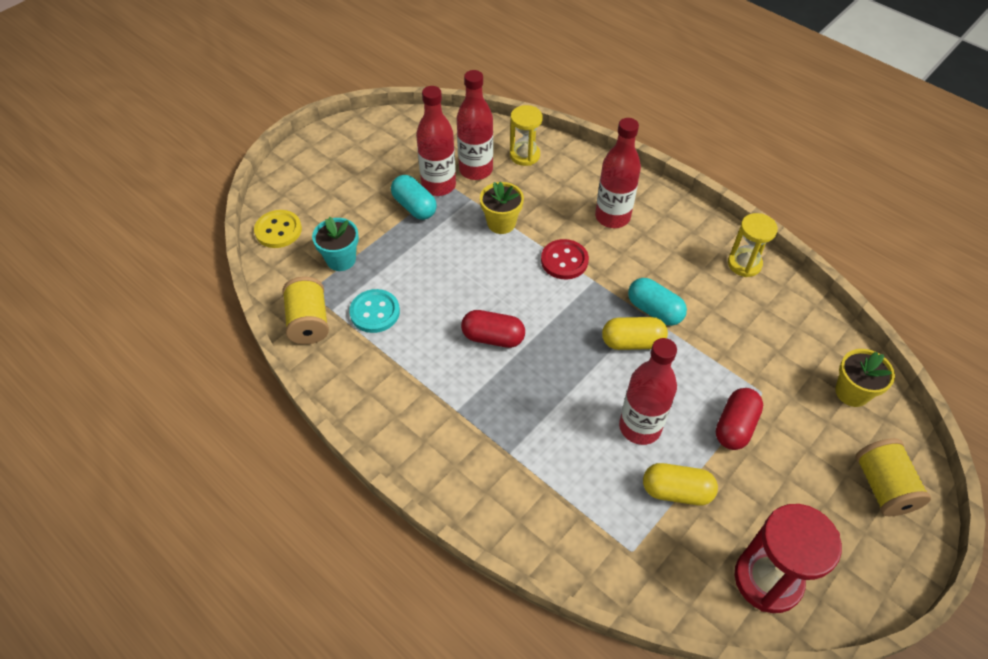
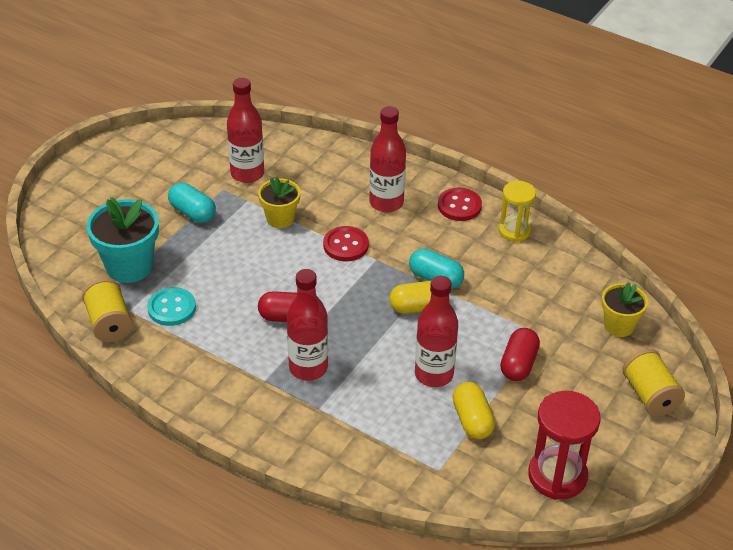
camera: 10 degrees left, 10 degrees down
yellow button [254,210,302,248] -> none
turquoise flower pot [312,217,359,271] -> turquoise flower pot [87,197,159,283], size x1.60
red bottle [416,86,456,196] -> red bottle moved to [287,269,328,381]
yellow hourglass [510,105,543,166] -> none
yellow capsule [643,463,718,505] -> yellow capsule turned 75 degrees clockwise [452,382,495,439]
none -> red button [438,188,482,221]

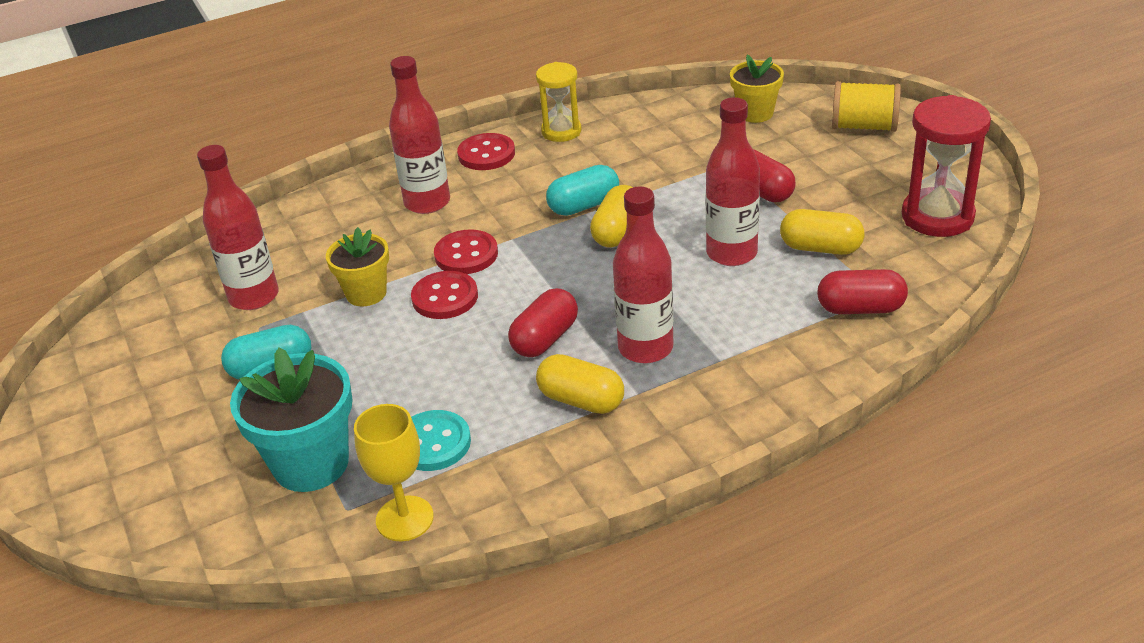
camera: 55 degrees left, 5 degrees down
yellow spool [82,278,133,342] -> yellow goblet [354,404,434,541]
none -> red button [411,271,478,319]
none -> yellow capsule [536,354,624,414]
none -> red capsule [817,269,908,314]

